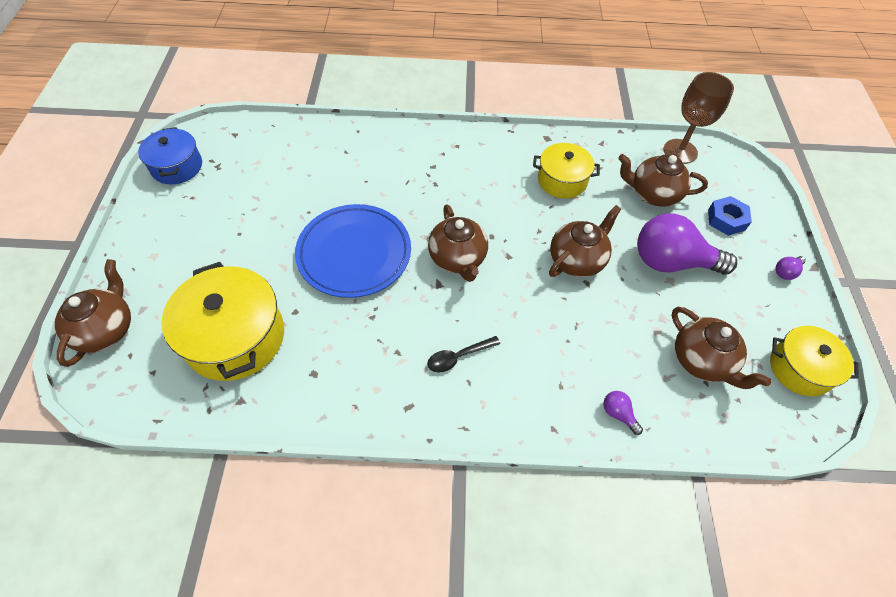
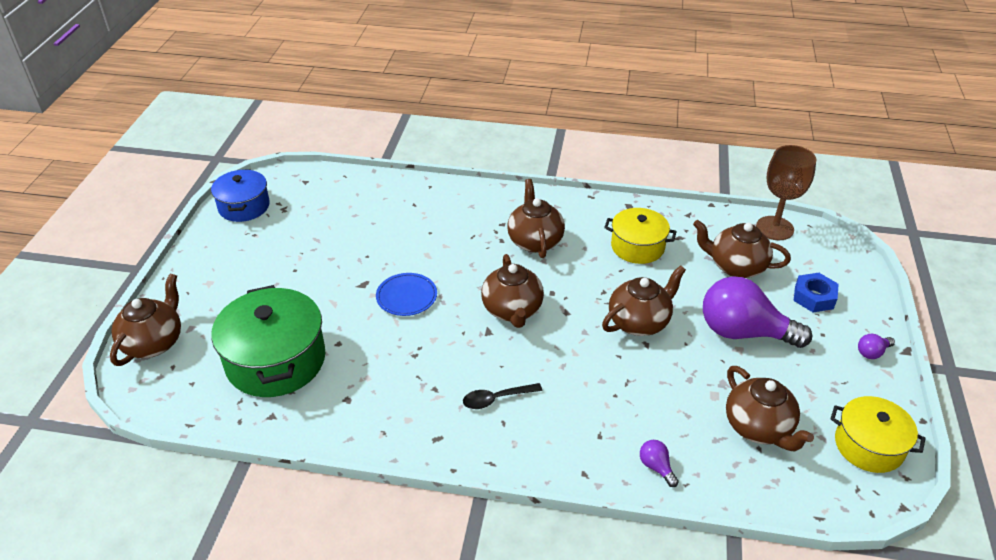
camera: 10 degrees right, 15 degrees down
yellow pot [161,262,284,381] -> green pot [211,285,325,397]
blue plate [295,204,411,298] -> blue plate [376,273,437,316], size x0.52
none -> brown teapot [507,179,565,258]

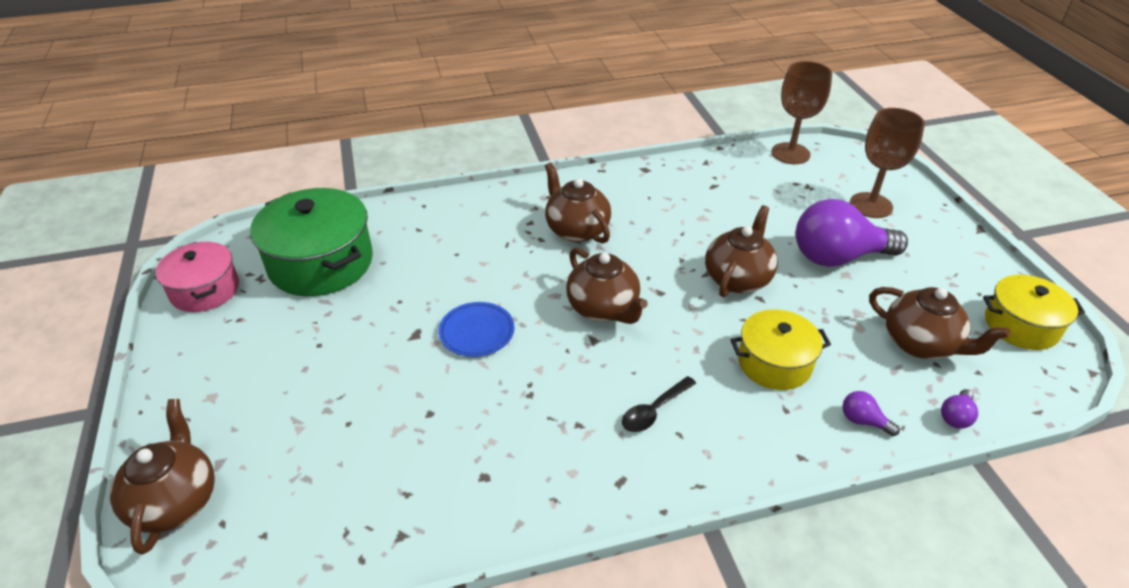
camera: 25 degrees left, 0 degrees up
blue pot [211,169,270,222] -> pink pot [155,242,239,312]
green pot [211,285,325,397] -> green pot moved to [250,188,373,296]
yellow pot [604,208,677,264] -> yellow pot moved to [731,309,831,390]
brown teapot [693,220,791,278] -> none
blue nut [793,273,839,312] -> brown goblet [850,108,925,218]
purple light bulb [858,334,895,359] -> purple light bulb moved to [941,389,978,429]

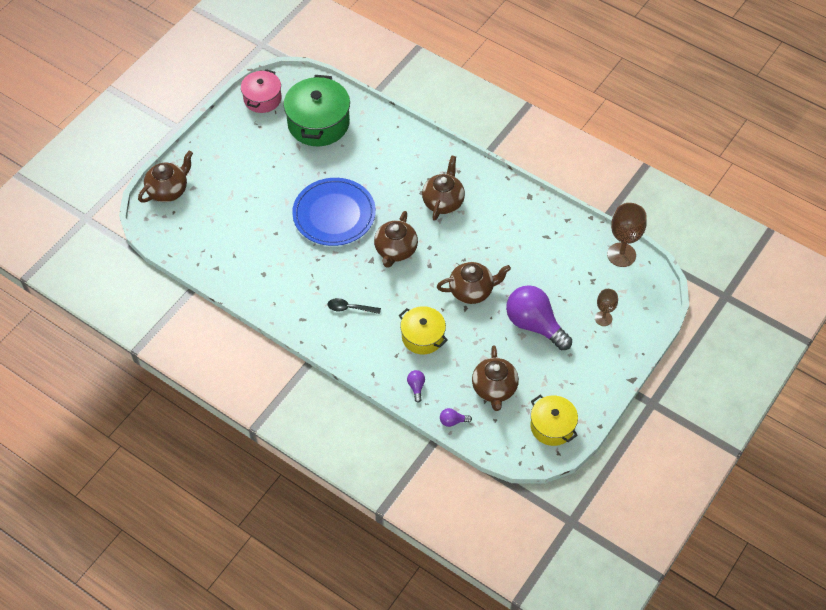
camera: 50 degrees right, 15 degrees up
blue plate [438,302,514,357] -> blue plate [292,178,376,246], size x1.93
brown goblet [850,108,925,218] -> brown goblet [595,289,618,326], size x0.59

